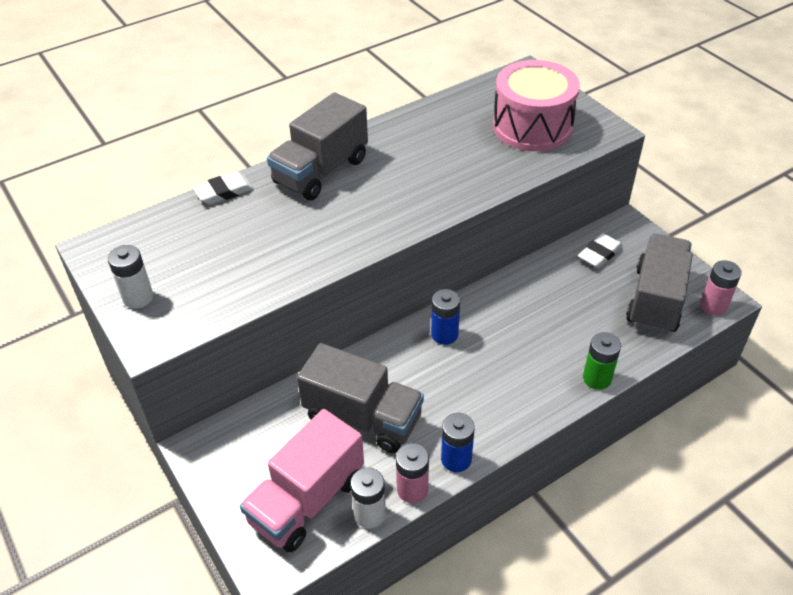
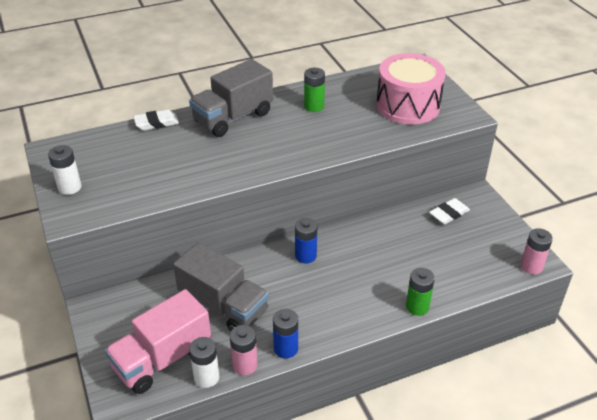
camera: 10 degrees right, 5 degrees down
grey truck [626,234,693,334] -> none
none -> green battery [304,68,325,112]

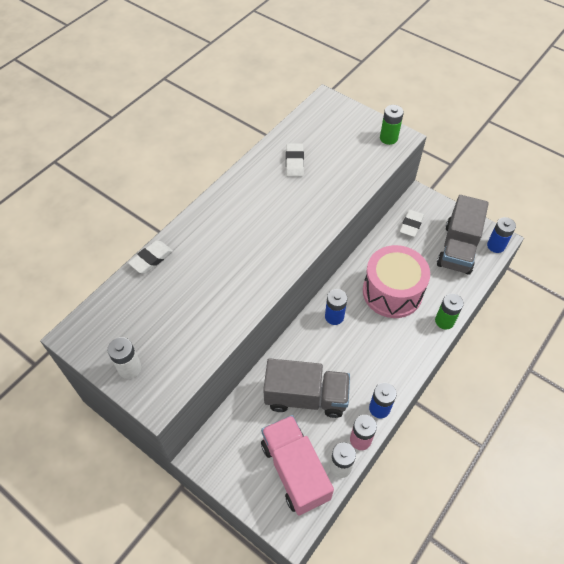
camera: 30 degrees left, 15 degrees up
pink truck [105,289,211,394] -> pink truck turned 135 degrees clockwise [261,415,334,516]
grey truck [189,59,273,137] -> grey truck moved to [437,195,489,275]
green battery [304,68,325,112] -> green battery moved to [380,105,404,145]
pink drum [376,53,446,125] -> pink drum moved to [363,245,430,318]
pink battery [521,228,553,274] -> blue battery [487,217,516,253]
none -> white eraser [286,143,304,176]

